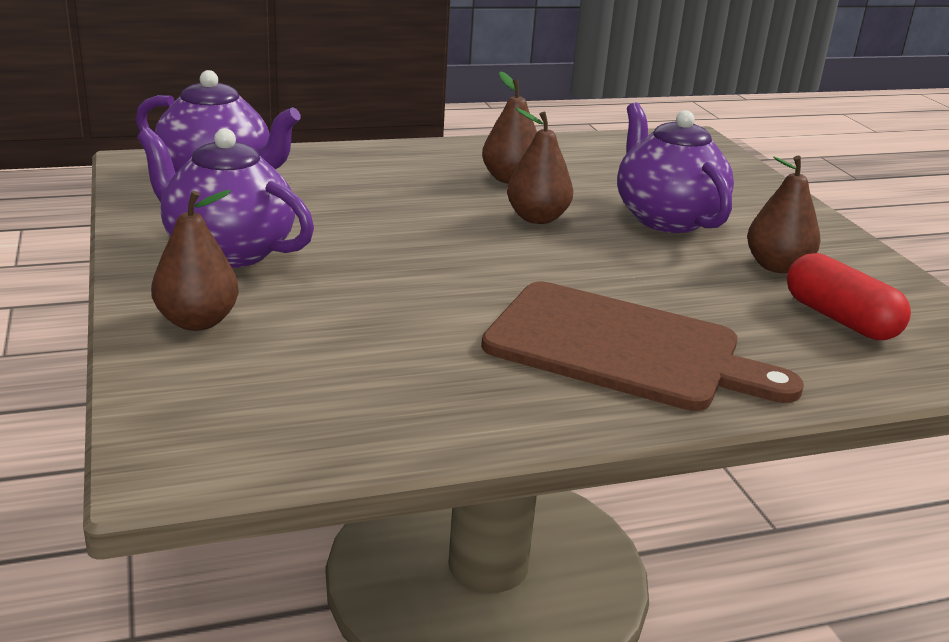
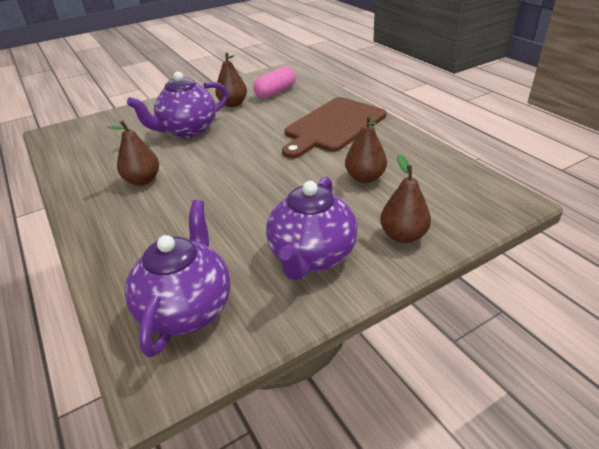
camera: 100 degrees left, 10 degrees up
brown cutting board [481,282,804,411] -> brown cutting board turned 150 degrees counterclockwise [282,97,387,158]
brown pear [507,108,573,224] -> brown pear moved to [345,116,387,183]
red capsule [787,253,911,340] -> pink capsule [253,66,296,99]

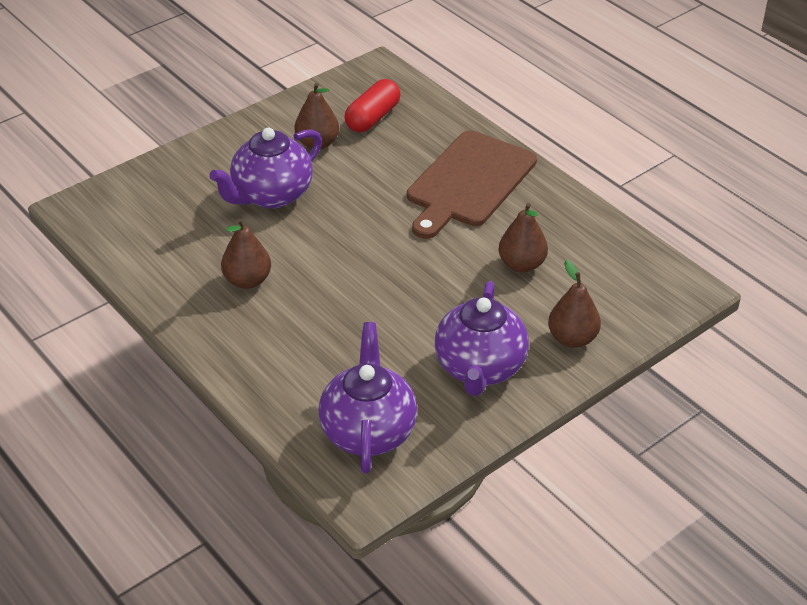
camera: 10 degrees left, 5 degrees up
pink capsule [253,66,296,99] -> red capsule [345,79,401,132]

